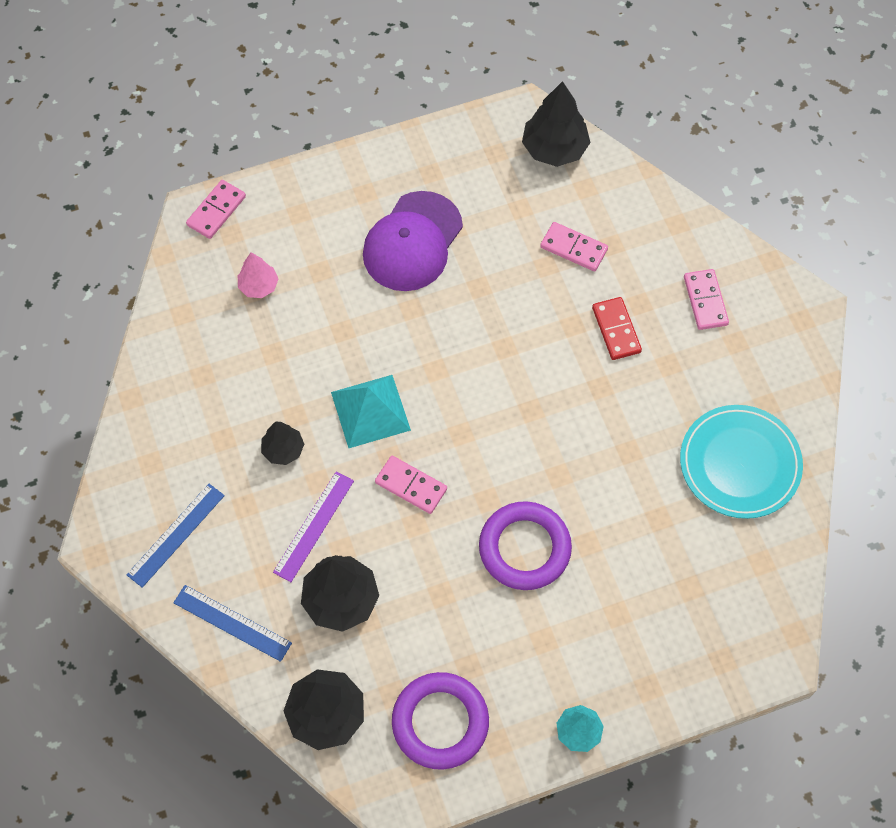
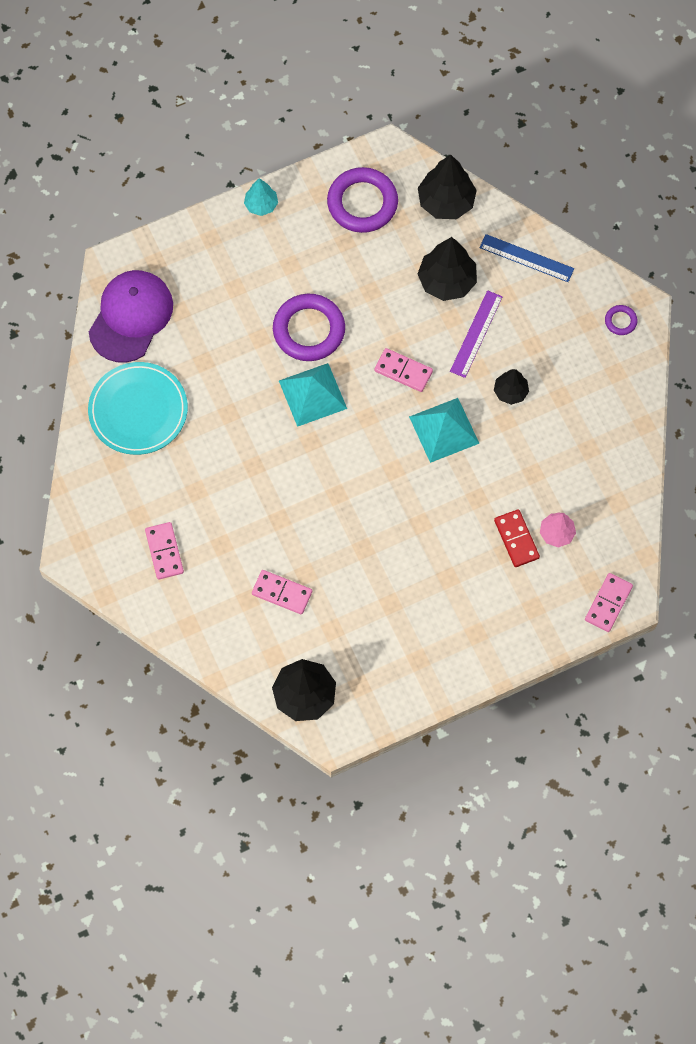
camera: 175 degrees right, 5 degrees up
blue ruler [127,484,225,588] -> none
purple cap [363,191,463,291] -> purple cap moved to [89,270,173,362]
red domino [592,297,642,360] -> red domino moved to [494,509,540,567]
none -> turquoise pyramid [279,363,347,427]
none -> purple ring [605,305,637,335]

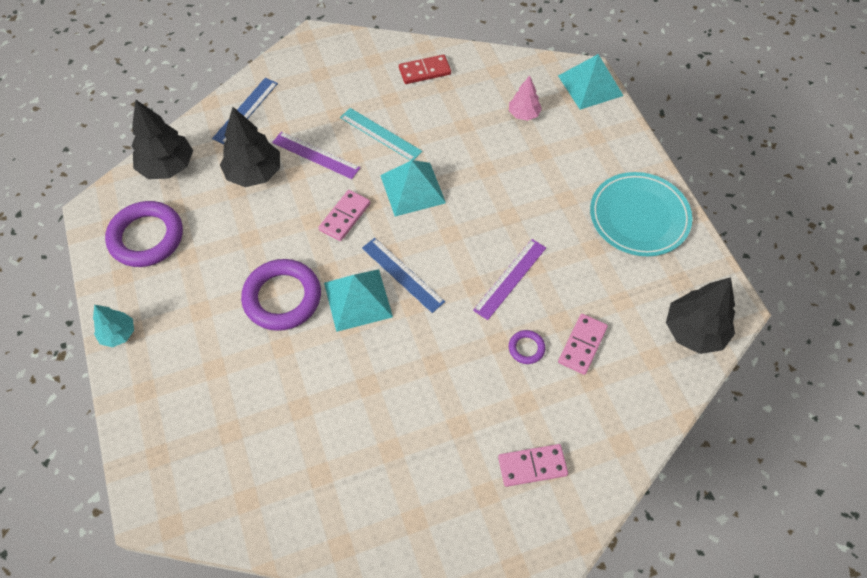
camera: 85 degrees left, 10 degrees down
turquoise plate [88,362,188,455] -> turquoise plate moved to [590,172,692,256]
purple cap [89,270,173,362] -> none
black tree [494,369,529,405] -> turquoise ruler [340,108,422,161]
red domino [494,509,540,567] -> red domino moved to [399,55,451,84]
pink domino [585,573,633,632] -> turquoise pyramid [558,54,624,110]
purple ring [605,305,637,335] -> purple ring moved to [509,330,545,364]
none -> blue ruler [362,238,445,313]
none -> purple ruler [473,239,546,320]

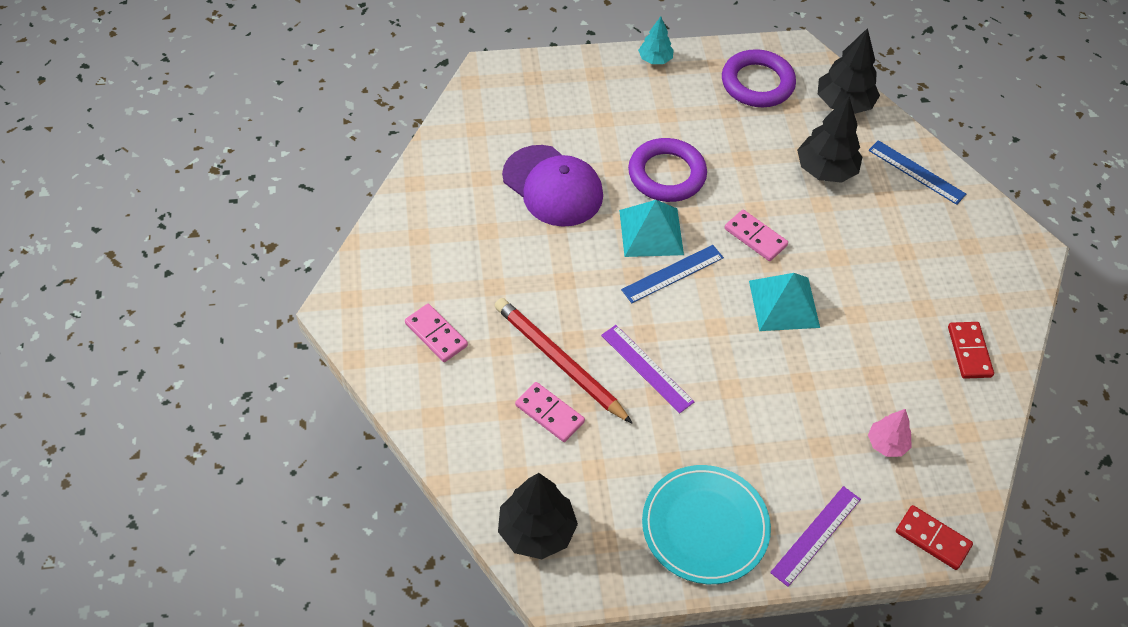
camera: 100 degrees right, 5 degrees down
purple ruler [272,132,360,179] -> purple ruler moved to [770,486,861,587]
turquoise ruler [340,108,422,161] -> none
pink domino [498,444,568,487] -> pink domino turned 45 degrees counterclockwise [405,304,468,362]
purple ring [509,330,545,364] -> red pencil [495,298,633,424]
turquoise pyramid [558,54,624,110] -> red domino [896,505,973,570]
none -> purple cap [502,145,603,227]

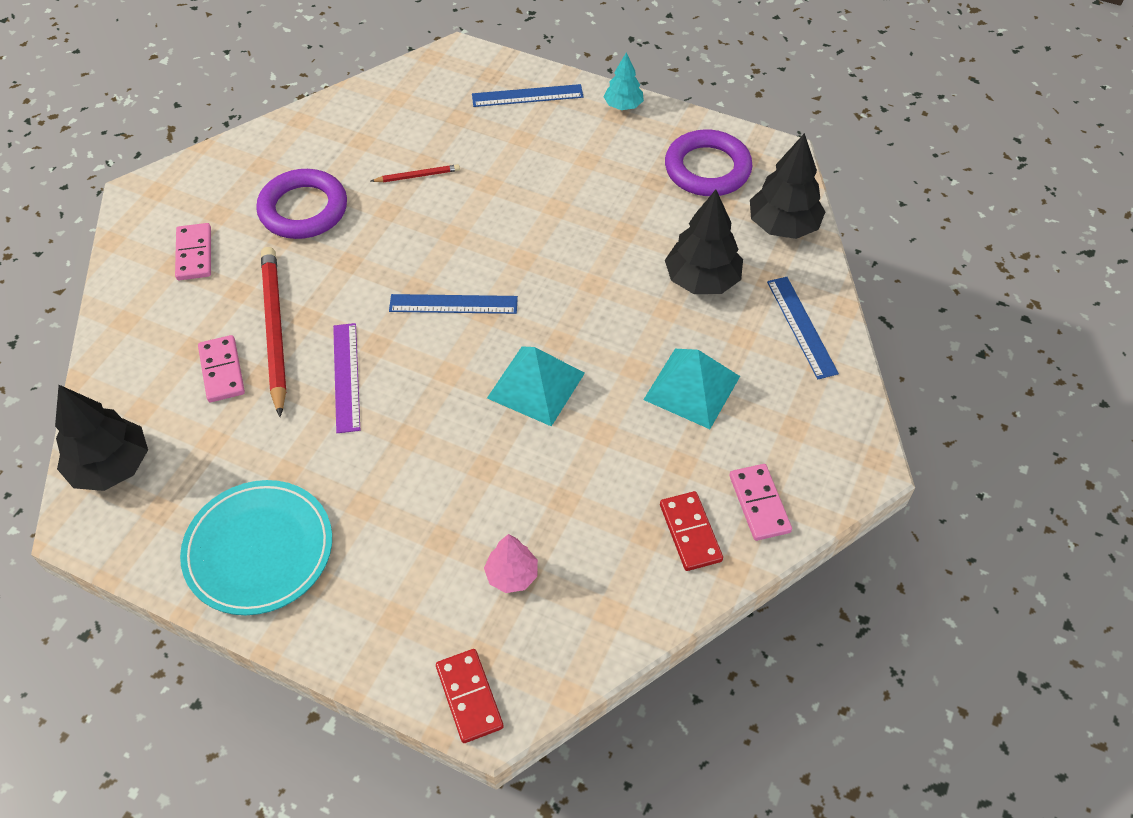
camera: 35 degrees right, 0 degrees up
purple cap [502,145,603,227] -> red pencil [371,164,460,182]
turquoise pyramid [619,200,684,257] -> turquoise pyramid moved to [643,349,740,429]
purple ring [628,138,707,202] -> purple ring moved to [256,169,347,239]
pink domino [724,210,788,261] -> pink domino moved to [729,464,792,541]
purple ruler [770,486,861,587] -> none
red domino [948,322,994,379] -> red domino turned 45 degrees counterclockwise [660,491,723,571]
none -> blue ruler [472,84,584,107]

